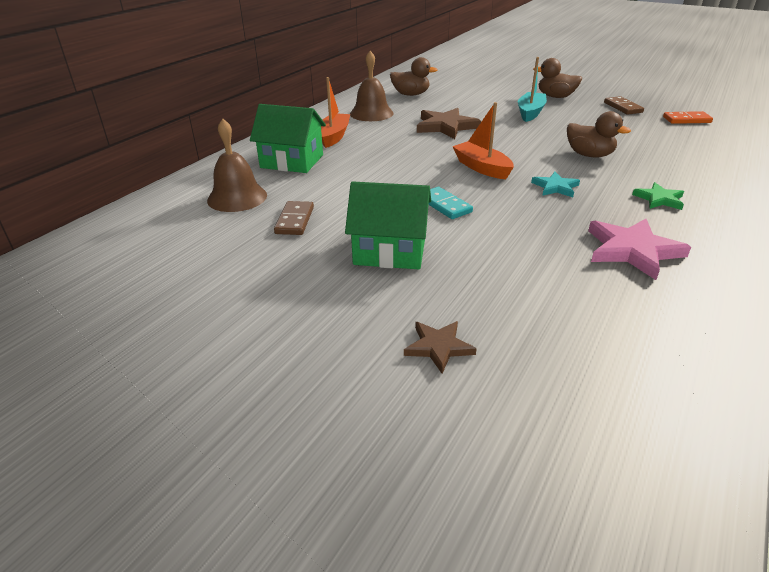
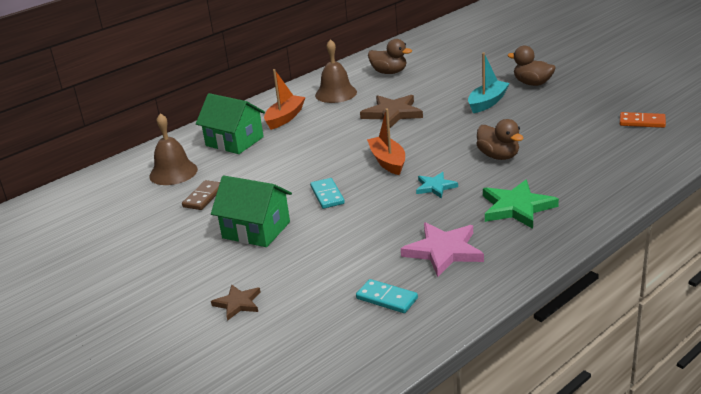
camera: 20 degrees right, 5 degrees down
brown domino [604,96,644,115] -> none
green star [632,182,684,210] -> green star [483,180,559,229], size x1.71
none -> turquoise domino [356,279,418,313]

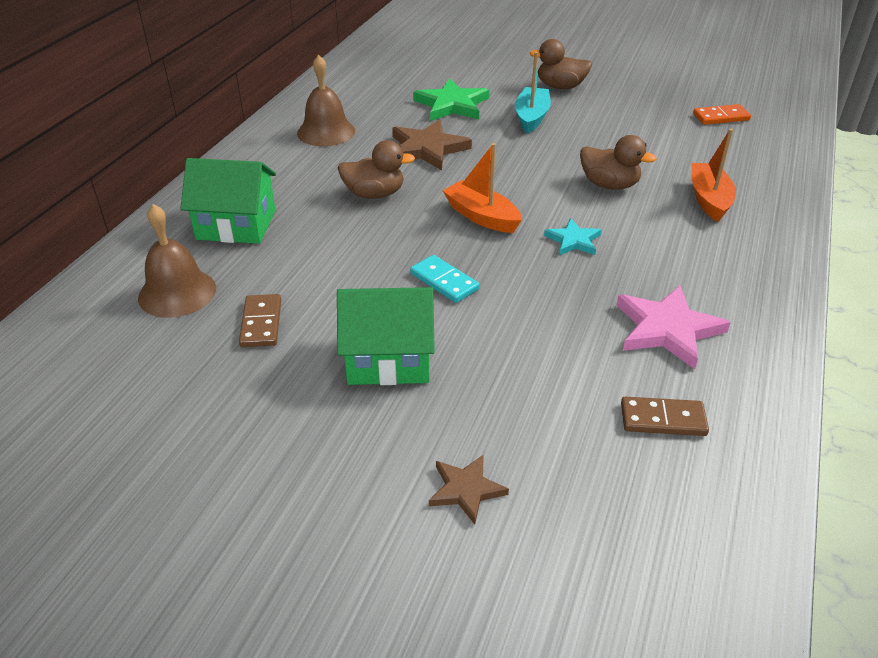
camera: 30 degrees left, 10 degrees up
orange boat [264,69,306,130] -> orange boat moved to [692,129,736,222]
turquoise domino [356,279,418,313] -> brown domino [621,397,709,436]
brown duck [368,39,412,74] -> brown duck moved to [337,140,415,199]
green star [483,180,559,229] -> green star moved to [413,78,489,121]

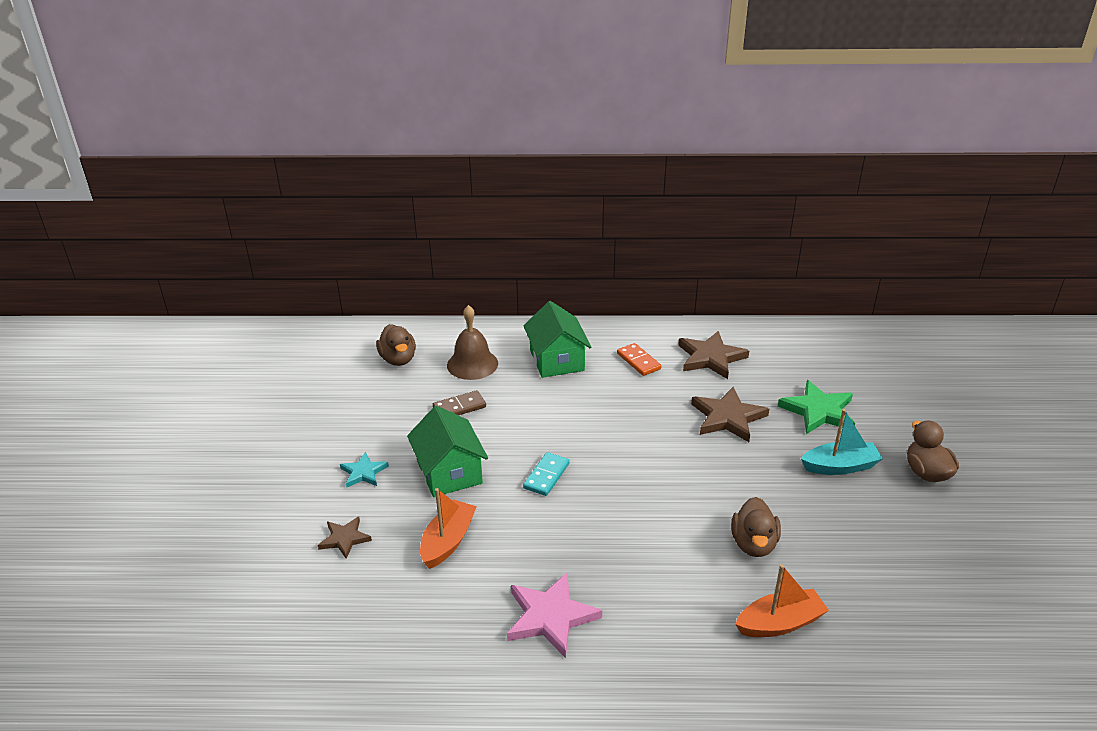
camera: 70 degrees right, 5 degrees down
brown bell [297,54,355,146] -> brown star [678,331,749,379]
brown duck [337,140,415,199] -> brown duck moved to [376,324,416,366]
orange boat [443,143,522,233] -> orange boat moved to [420,488,477,569]
turquoise star [544,218,602,255] -> turquoise star moved to [340,452,389,487]
brown domino [621,397,709,436] -> none
orange domino [693,104,751,125] -> orange domino moved to [617,343,661,376]

